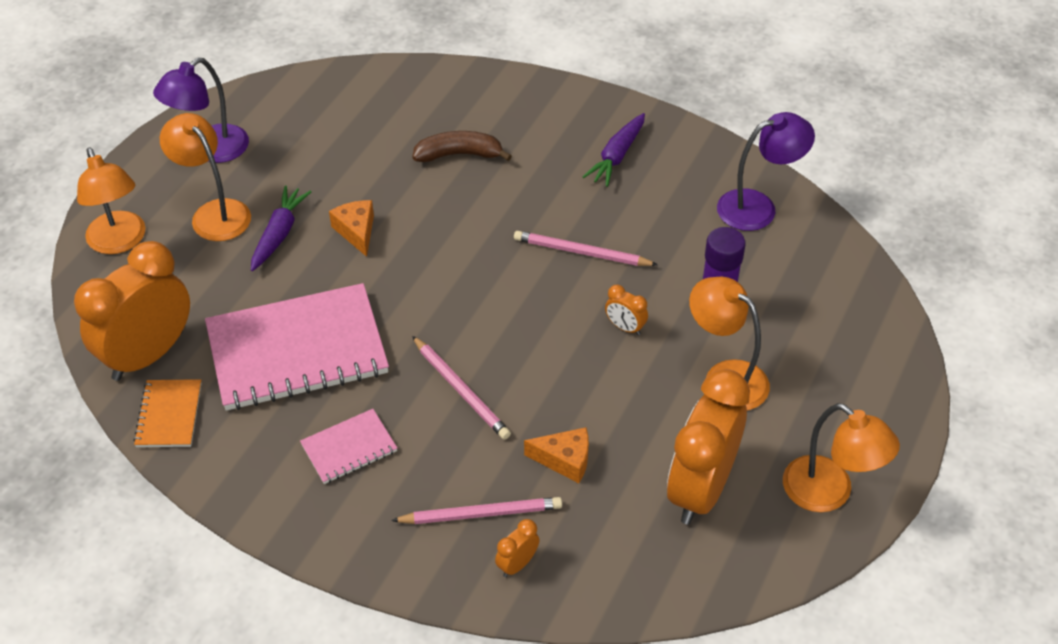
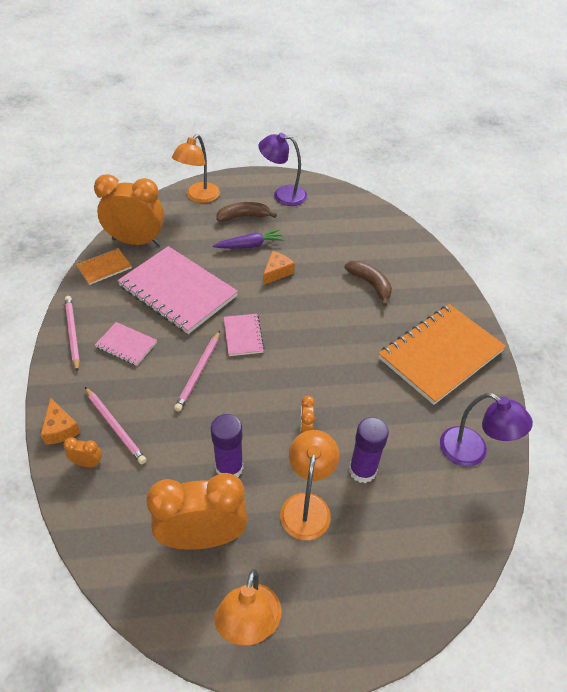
camera: 55 degrees right, 0 degrees up
orange lamp [160,113,251,241] -> brown banana [216,202,277,222]
pink pencil [514,231,658,266] -> pink pencil moved to [65,296,80,372]
orange cheese [524,427,589,483] -> orange cheese moved to [41,398,81,445]
purple carrot [582,113,645,187] -> orange notebook [378,304,506,405]
none -> purple glue stick [211,414,243,477]
none -> pink notebook [224,314,264,356]

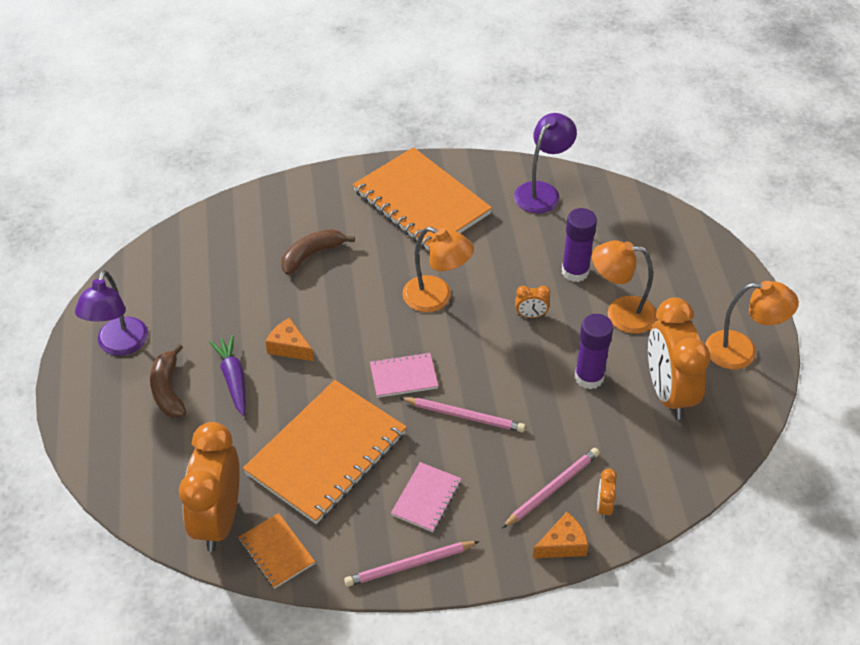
camera: 90 degrees left, 0 degrees up
pink notebook [118,246,238,334] -> orange notebook [243,380,407,524]
orange lamp [172,134,220,203] -> orange lamp moved to [403,227,474,312]

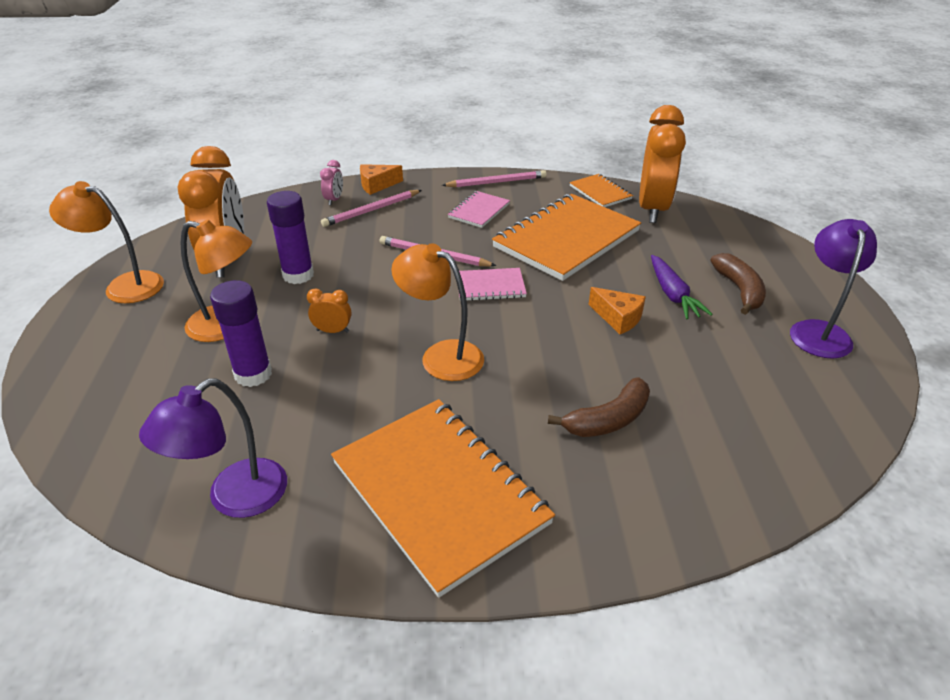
camera: 175 degrees left, 10 degrees down
orange clock [597,469,617,520] -> pink clock [320,160,343,205]

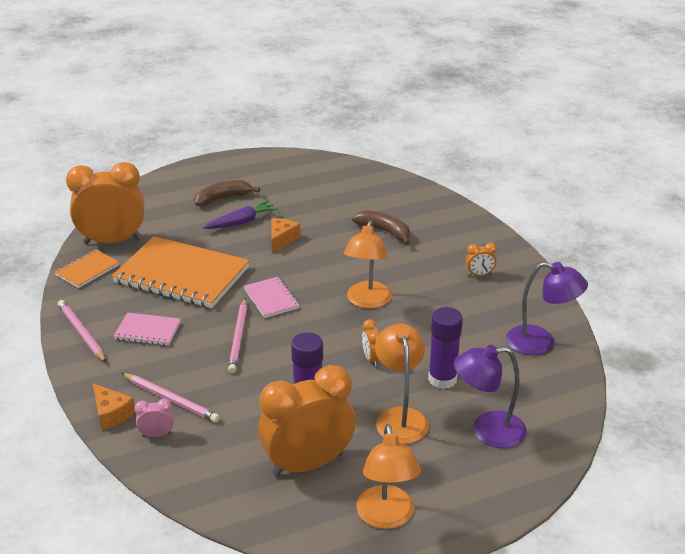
camera: 110 degrees left, 5 degrees down
orange notebook [331,399,555,598] -> orange clock [465,243,497,276]
purple lamp [790,219,877,358] -> purple lamp moved to [454,345,527,448]

